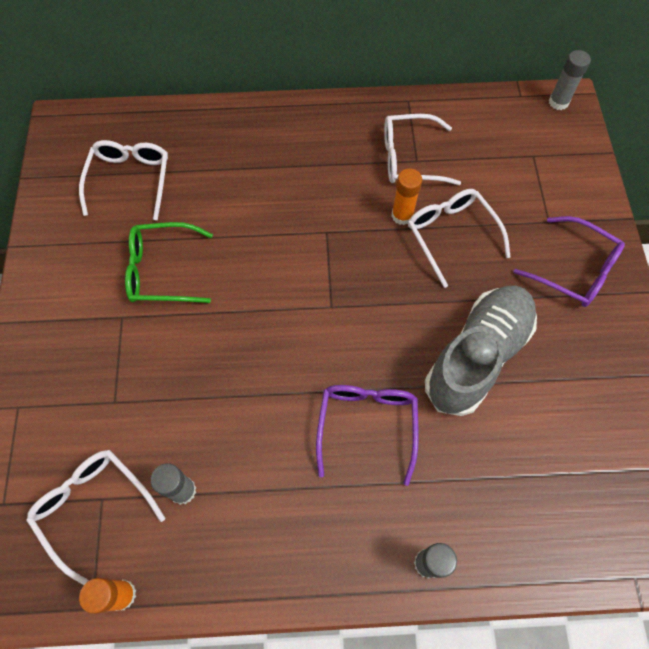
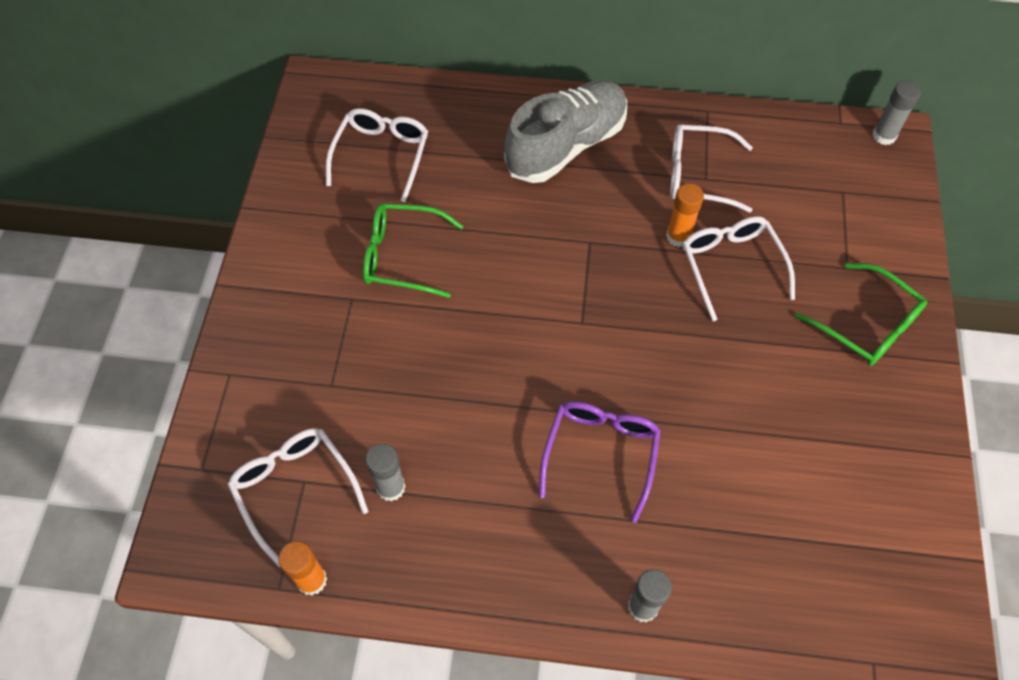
camera: 10 degrees right, 5 degrees down
grey shoe [425,286,537,416] -> grey shoe moved to [504,80,627,183]
purple glasses [513,216,625,307] -> green glasses [795,263,927,366]

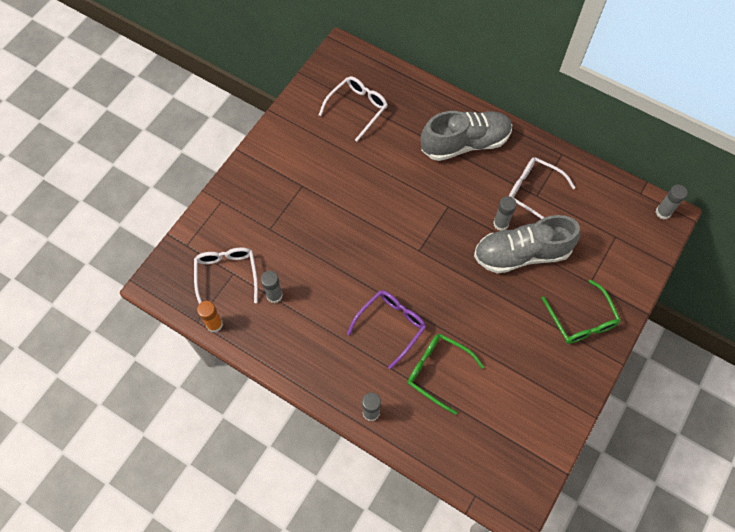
camera: 25 degrees right, 5 degrees up
green glasses [363,203,463,298] -> green glasses moved to [407,333,484,415]
orange glue stick [666,183,704,247] -> grey glue stick [493,196,517,231]
white glasses [682,216,795,321] -> grey shoe [474,215,581,273]

